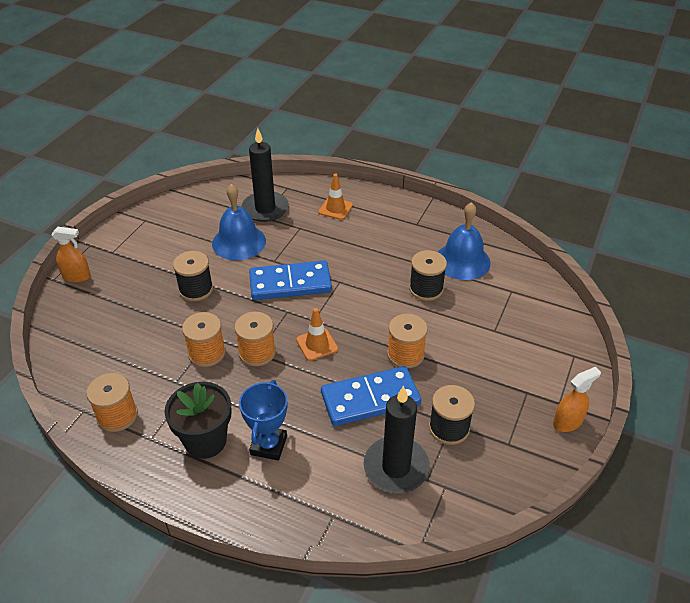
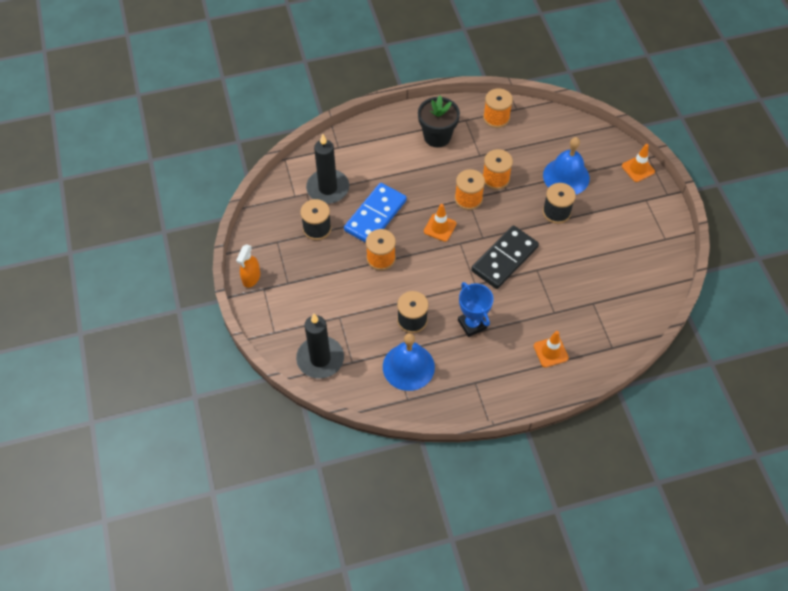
camera: 140 degrees right, 15 degrees up
orange spray bottle [52,227,91,283] -> orange traffic cone [622,144,655,182]
blue bell [212,184,266,260] -> blue bell moved to [543,137,590,195]
blue trophy [239,380,287,460] -> blue trophy moved to [458,282,493,337]
black candle [241,128,289,222] -> black candle moved to [296,313,344,379]
blue domino [249,261,332,300] -> black domino [471,226,539,289]

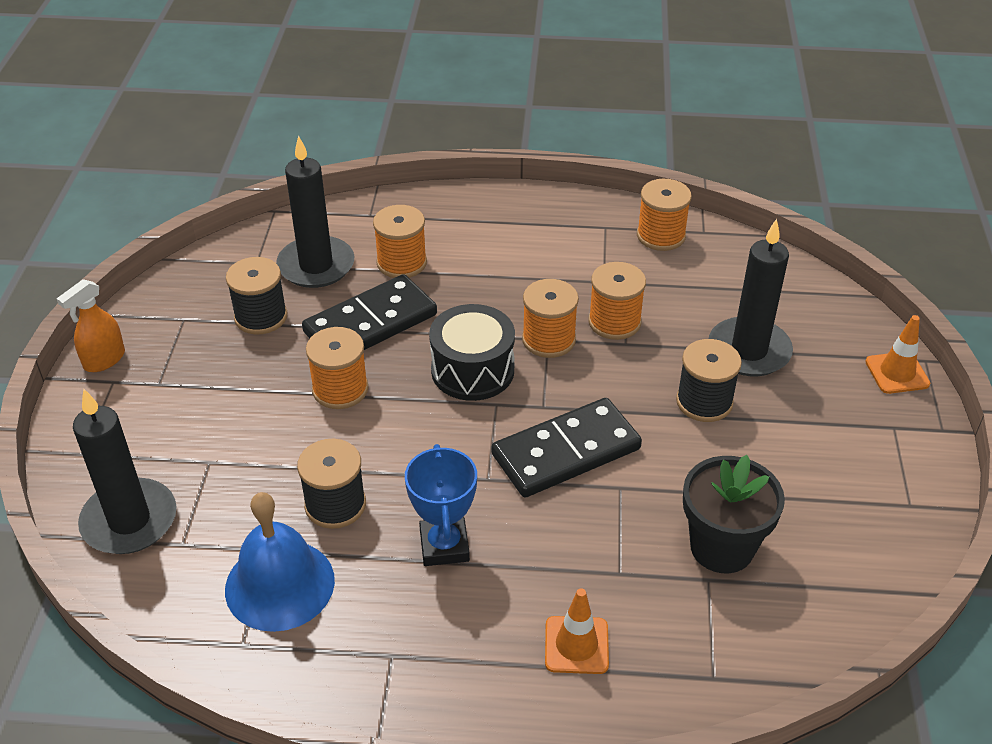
camera: 20 degrees right, 15 degrees down
blue domino [344,183,407,243] -> black domino [302,274,437,350]
black flower pot [418,96,460,148] -> black flower pot moved to [683,455,785,573]
orange traffic cone [424,204,456,242] -> black drum [429,304,515,401]
blue bell [543,137,590,195] -> black candle [709,219,793,377]
none -> orange spool [373,205,427,278]

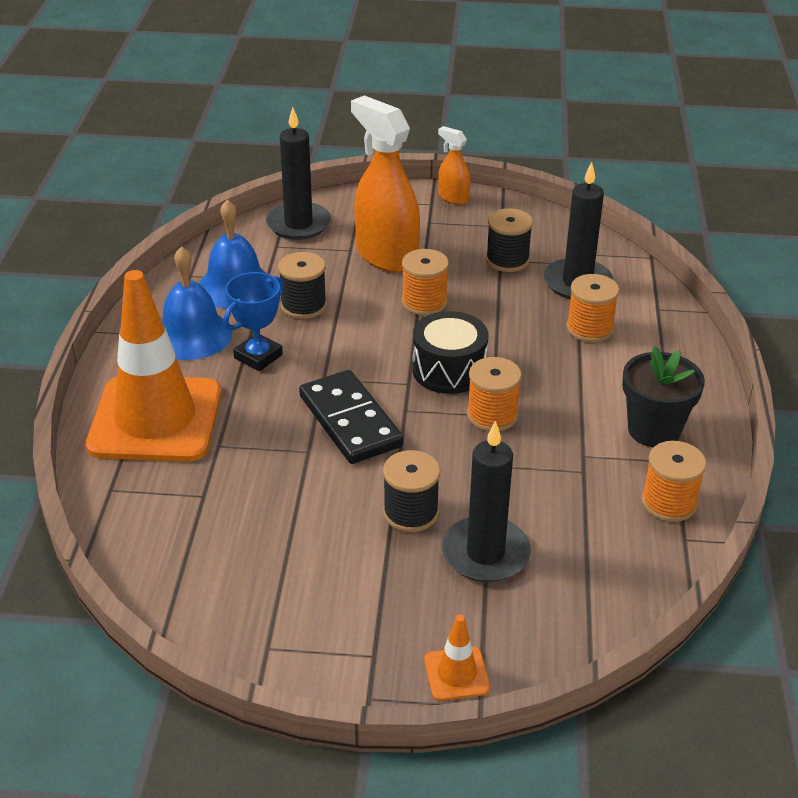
camera: 90 degrees right, 5 degrees down
black domino [302,274,437,350] -> none
blue trophy [405,444,477,566] -> blue trophy turned 45 degrees counterclockwise [223,272,284,371]
orange traffic cone [545,588,609,674] -> orange traffic cone [86,270,222,462], size x2.49
orange spool [588,262,646,340] -> none
black flower pot [683,455,785,573] -> black flower pot moved to [622,346,705,447]
none -> blue bell [162,246,232,360]
none -> orange spray bottle [351,95,420,273]

